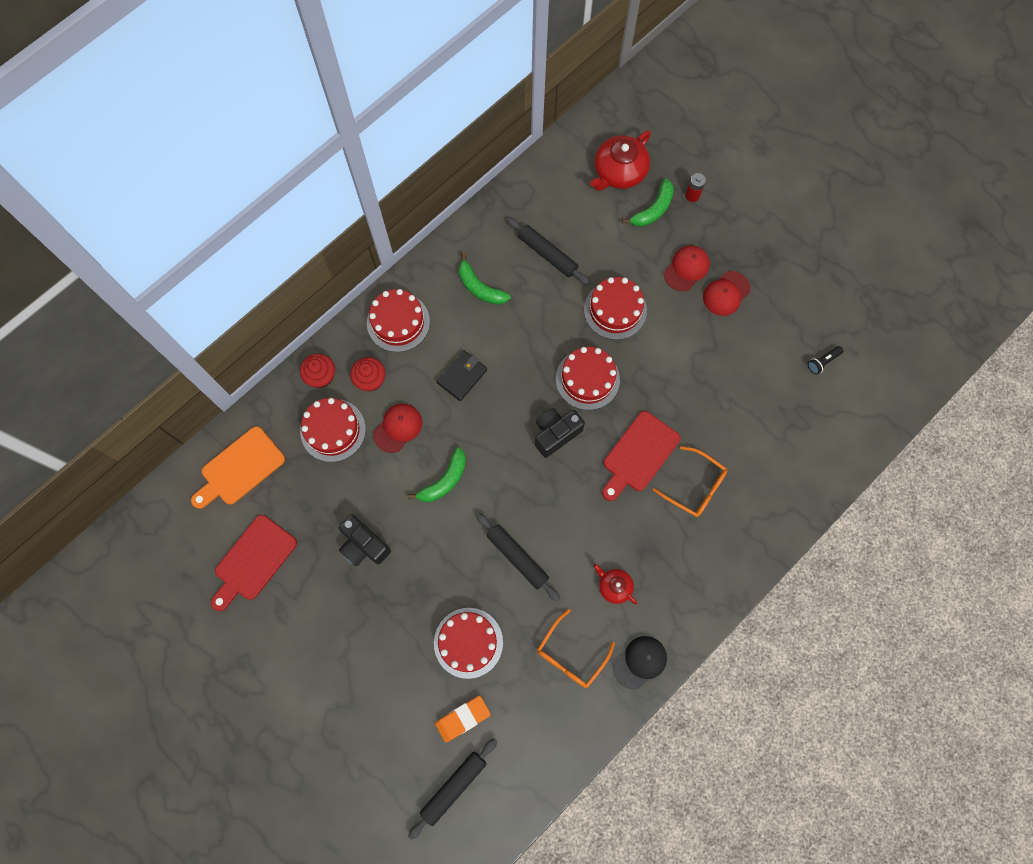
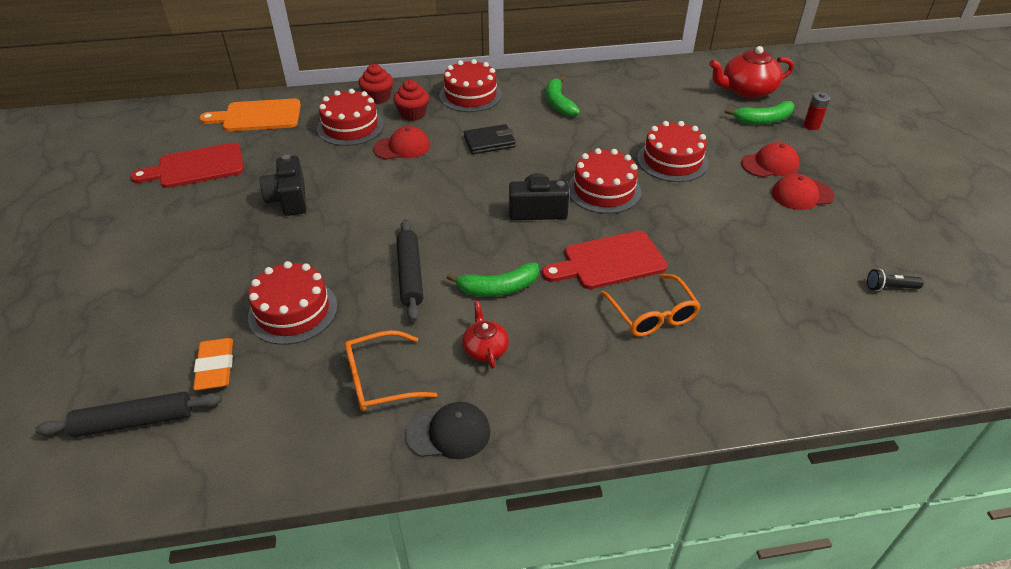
camera: 35 degrees right, 30 degrees down
green banana [408,447,466,502] -> green banana moved to [447,263,539,297]
orange eraser [435,696,491,742] -> orange eraser turned 75 degrees clockwise [193,338,233,390]
black rolling pin [507,217,590,285] -> none

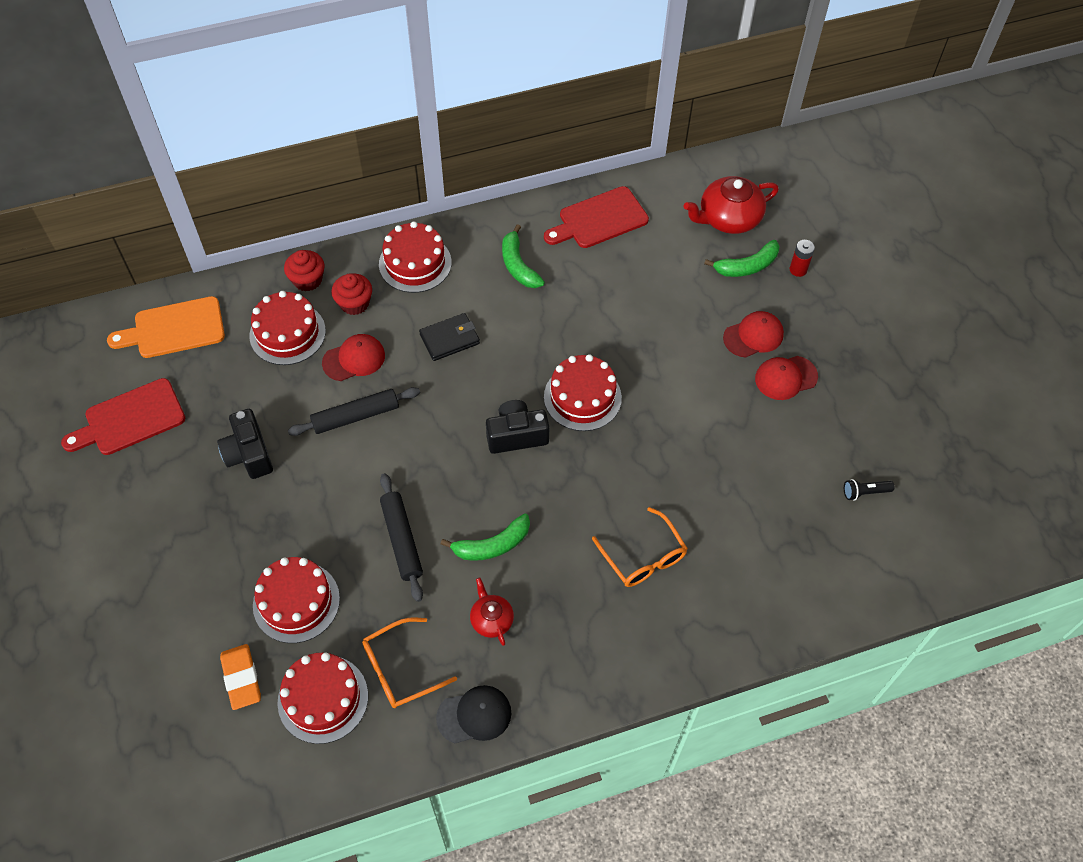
camera: 10 degrees left, 15 degrees up
black rolling pin [35,392,222,437] -> black rolling pin moved to [288,387,420,436]
red cutting board [542,231,667,289] -> red cutting board moved to [544,186,649,248]
red cake [637,121,709,182] -> red cake moved to [278,653,368,744]

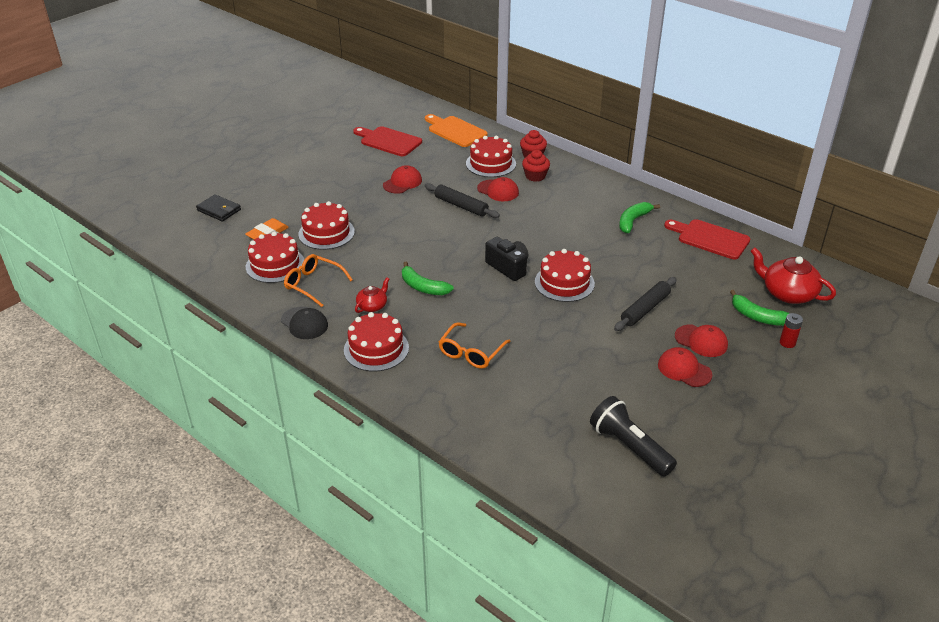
camera: 60 degrees right, 20 degrees down
black camera [217,409,273,479] -> red cap [383,165,422,194]
red cake [379,221,452,293] -> red cake moved to [344,312,409,372]
black rolling pin [380,473,423,602] -> black rolling pin moved to [614,277,677,331]
black wallet [419,313,480,361] -> black wallet moved to [196,194,241,222]
black flashlight [844,479,894,501] -> black flashlight [590,396,677,477], size x2.14

